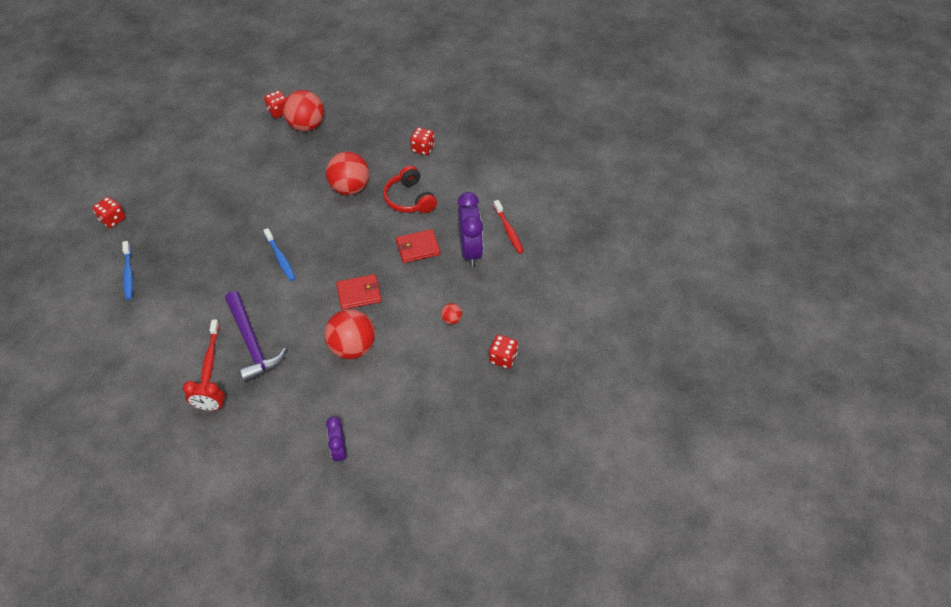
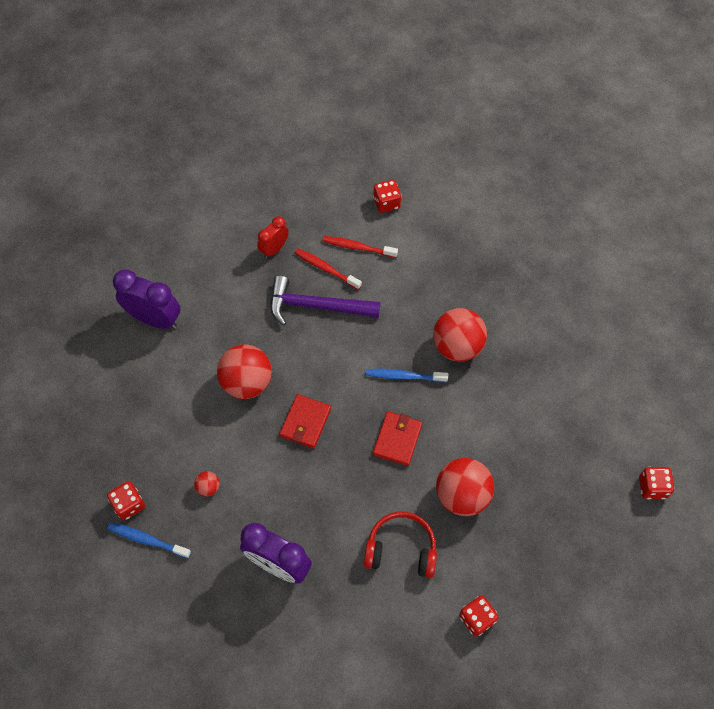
camera: 125 degrees right, 10 degrees up
red dice [93,197,126,228] -> red dice moved to [373,180,401,213]
blue toothbrush [122,241,133,300] -> blue toothbrush moved to [108,522,191,558]
red ball [283,90,324,131] -> red ball moved to [433,308,487,362]
purple clock [326,416,347,464] -> purple clock [113,269,181,329], size x1.70
red wallet [396,229,441,263] -> red wallet moved to [373,411,422,466]
red toothbrush [494,200,524,254] -> red toothbrush moved to [323,236,398,258]

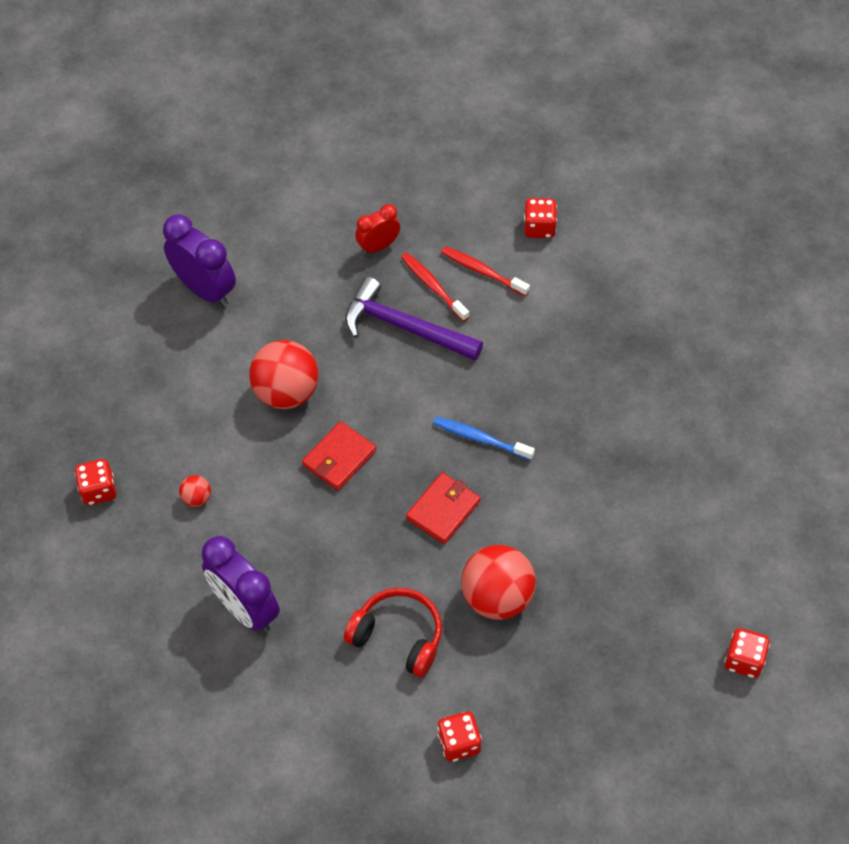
camera: 20 degrees right, 5 degrees down
blue toothbrush [108,522,191,558] -> none
red ball [433,308,487,362] -> none

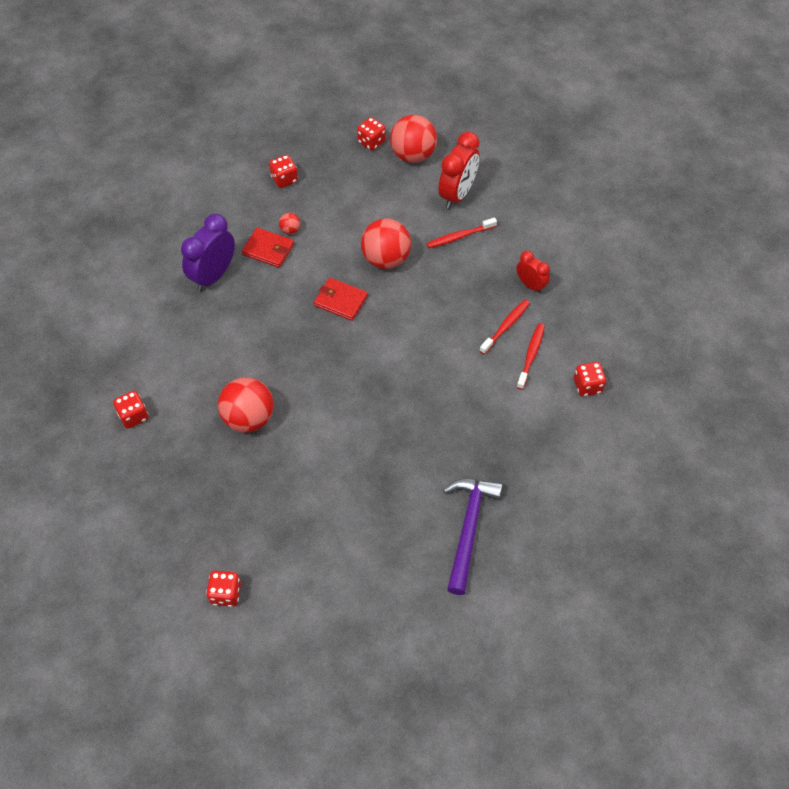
camera: 75 degrees right, 0 degrees up
purple clock [163,214,236,307] -> red clock [438,132,480,209]
red headphones [344,588,442,677] -> none
purple hammer [345,277,483,361] -> purple hammer moved to [443,479,502,595]
red wallet [406,472,480,544] -> red wallet moved to [242,227,294,268]
blue toothbrush [433,417,535,460] -> none
none -> red dice [357,117,386,151]
none -> red ball [390,115,437,163]
none -> red toothbrush [426,217,497,248]

